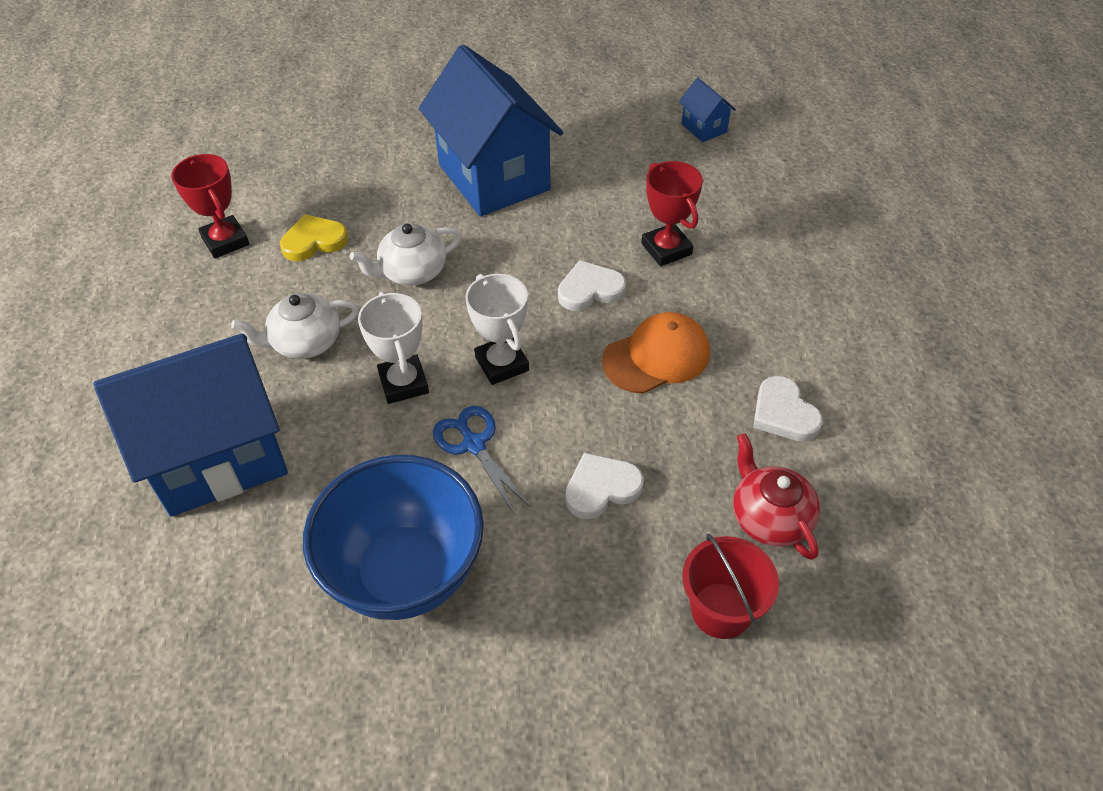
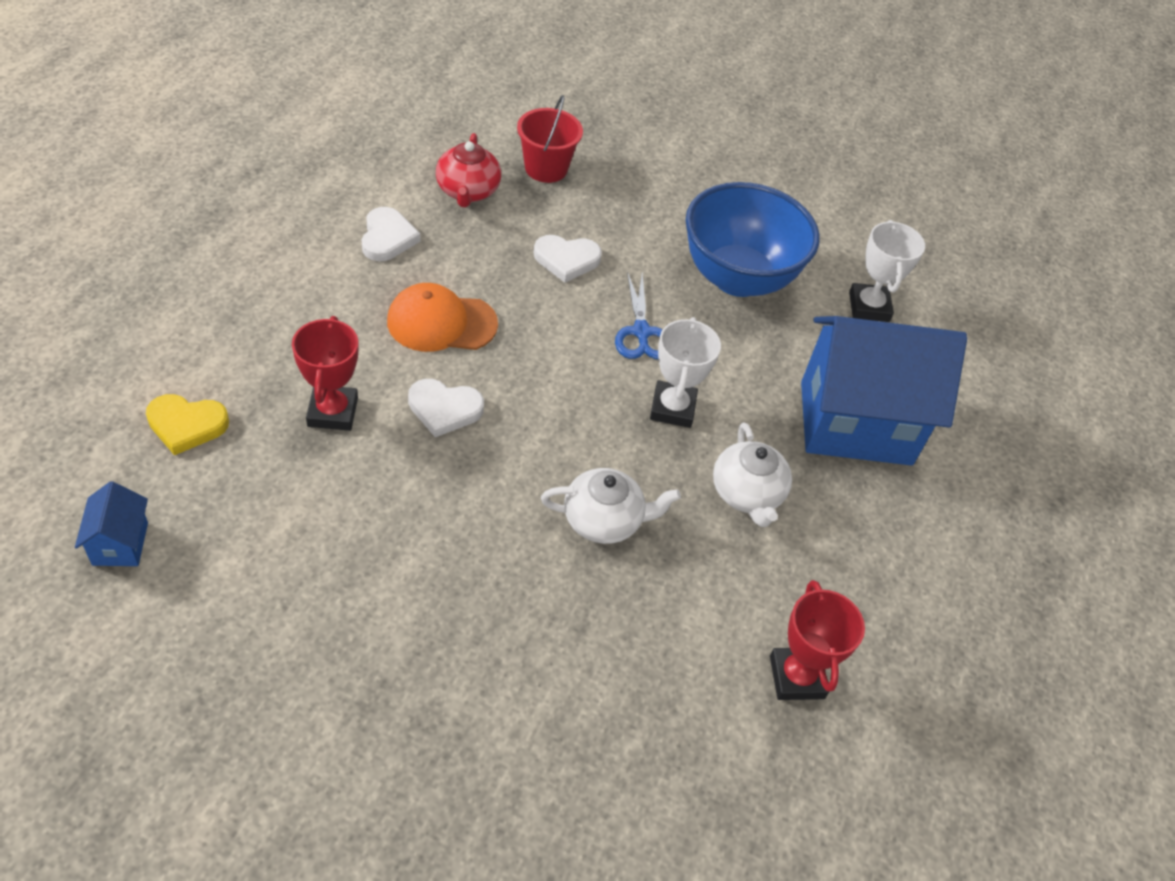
camera: 160 degrees left, 0 degrees up
white teapot [231,293,359,359] -> white teapot turned 75 degrees clockwise [713,422,792,527]
yellow heart [280,214,348,261] -> yellow heart moved to [146,394,229,455]
blue house [419,45,563,217] -> none
white trophy [465,274,529,385] -> white trophy moved to [849,220,925,322]

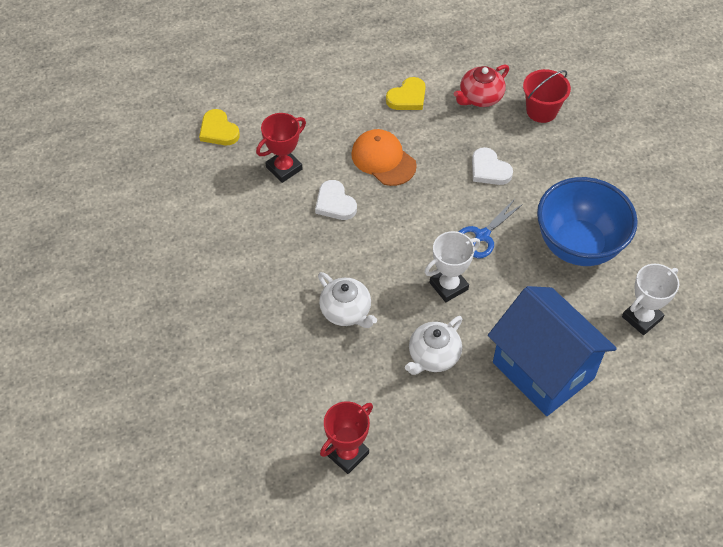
camera: 55 degrees right, 5 degrees up
blue house [75,481,148,566] -> none
white heart [361,207,420,261] -> yellow heart [386,77,426,110]

